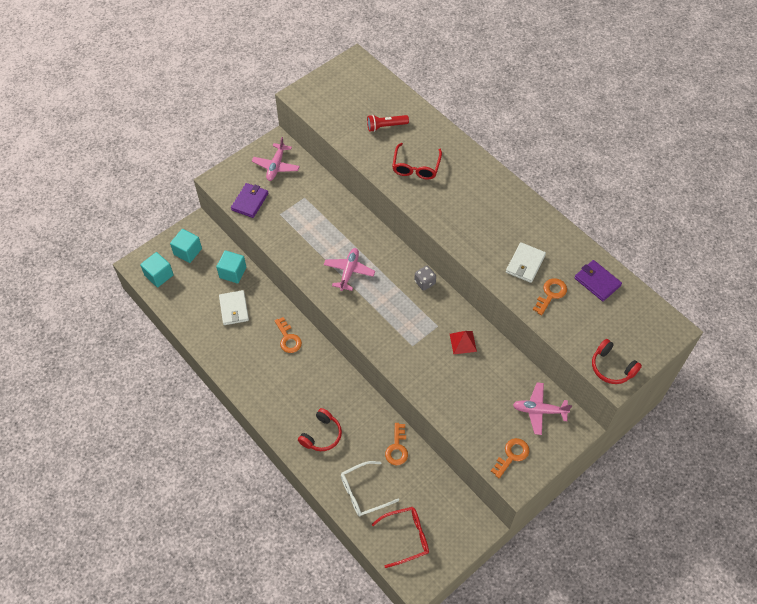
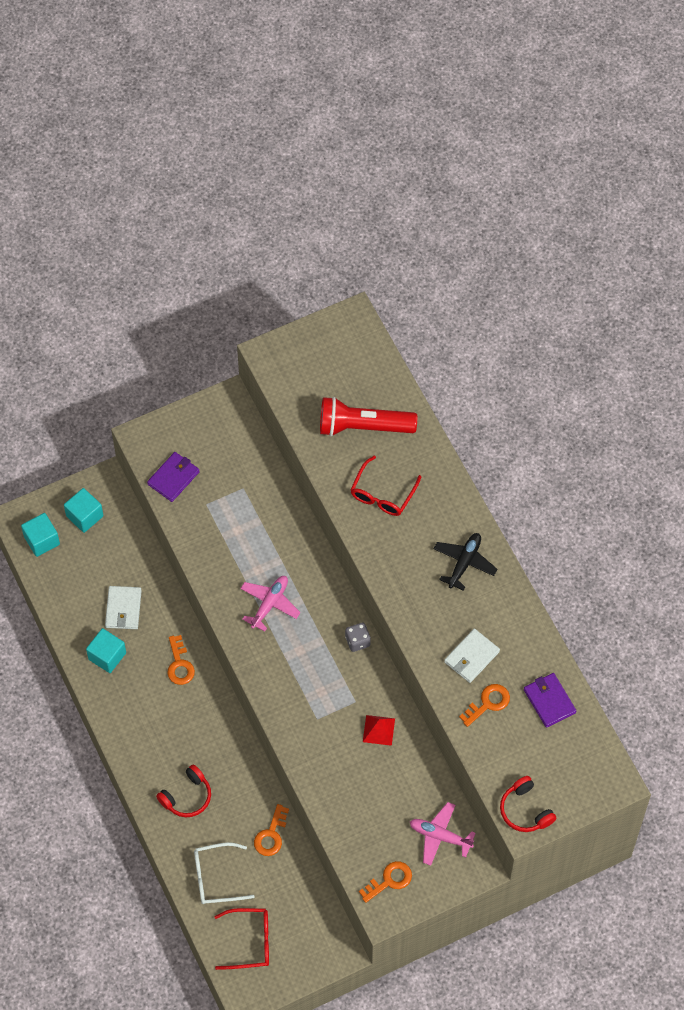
camera: 15 degrees right, 5 degrees up
turquoise cube [216,250,246,283] -> turquoise cube moved to [86,628,126,673]
pink plane [252,137,300,181] -> none
red flashlight [367,115,409,132] -> red flashlight [320,397,417,437], size x1.81
none -> black plane [434,533,497,591]

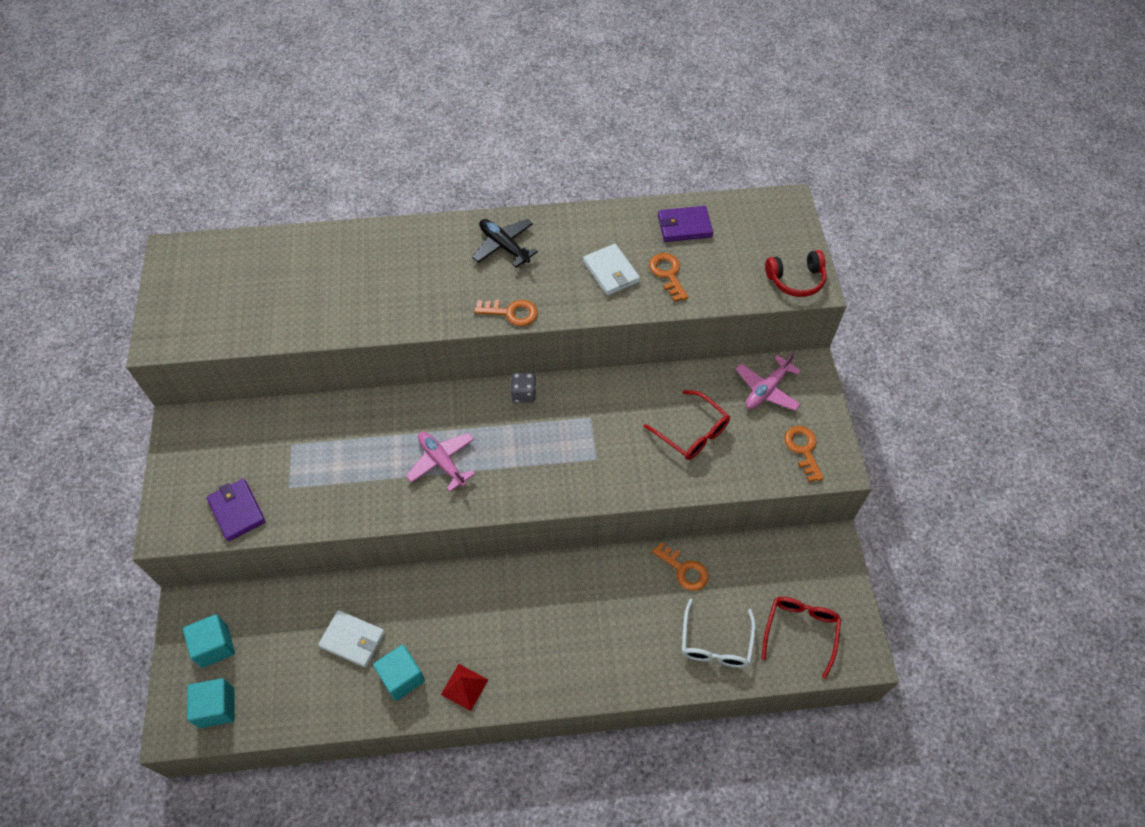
camera: 70 degrees left, 5 degrees down
red headphones [156,765,211,817] -> none
orange key [167,635,195,685] -> orange key moved to [474,300,538,326]
red flashlight [320,397,417,437] -> none
red glasses [350,456,421,516] -> red glasses moved to [644,390,730,460]
red pyramid [363,715,395,746] -> red pyramid moved to [441,664,489,711]

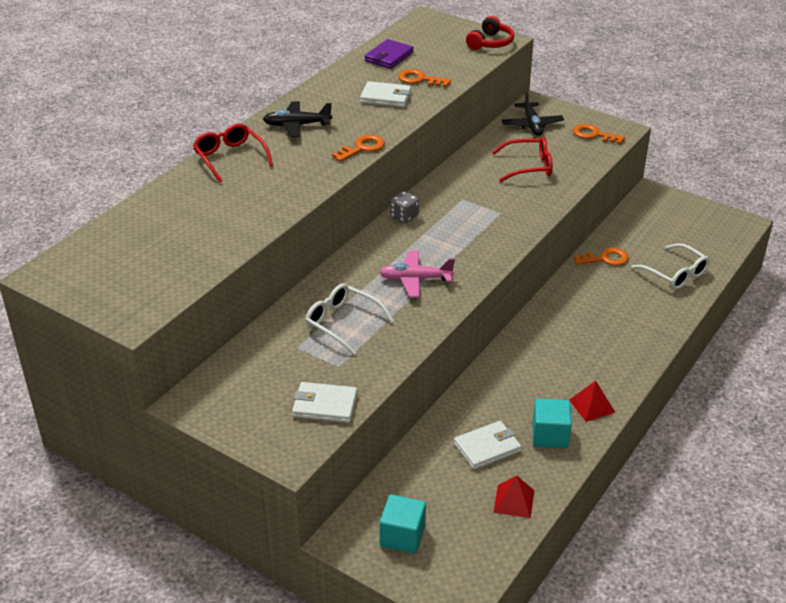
camera: 50 degrees left, 20 degrees down
turquoise cube [187,678,235,728] -> none
purple wallet [207,479,266,541] -> white wallet [292,382,357,423]
pink plane [735,352,801,411] -> black plane [502,91,564,136]
red glasses [761,597,841,679] -> red glasses moved to [193,124,273,183]
none -> white glasses [305,284,394,355]
none -> red pyramid [493,475,534,518]

